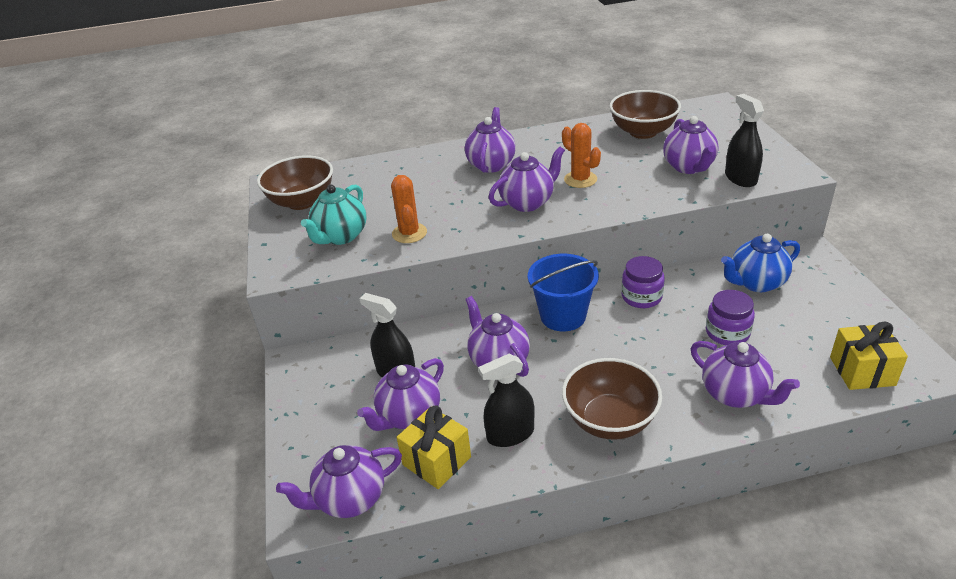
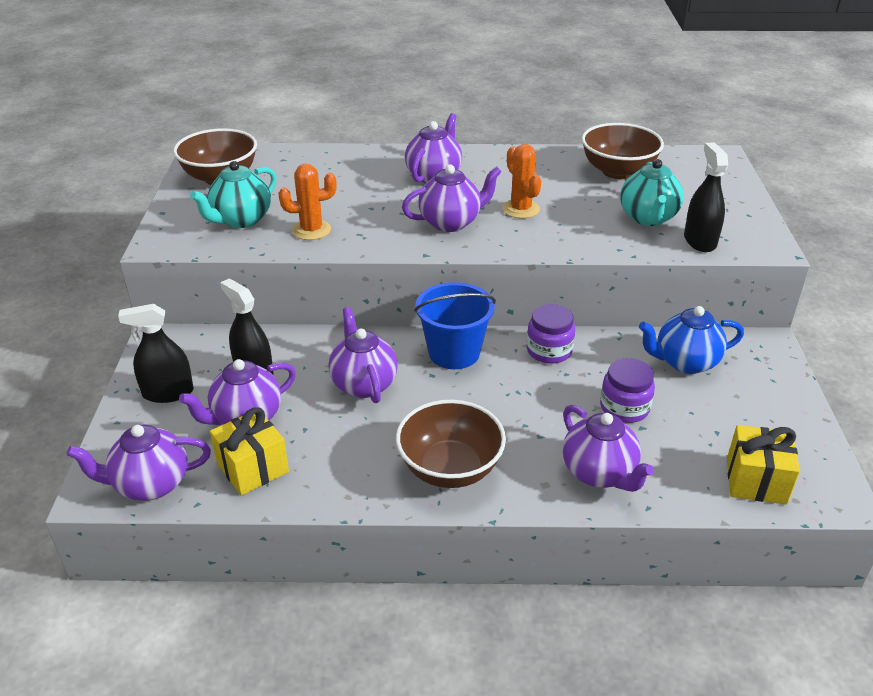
camera: 10 degrees right, 0 degrees up
orange cactus [391,175,427,243] -> orange cactus turned 75 degrees clockwise [278,164,337,240]
black spray bottle [478,354,535,447] -> black spray bottle moved to [118,304,194,403]
purple teapot [663,116,719,174] -> turquoise teapot [620,159,684,226]

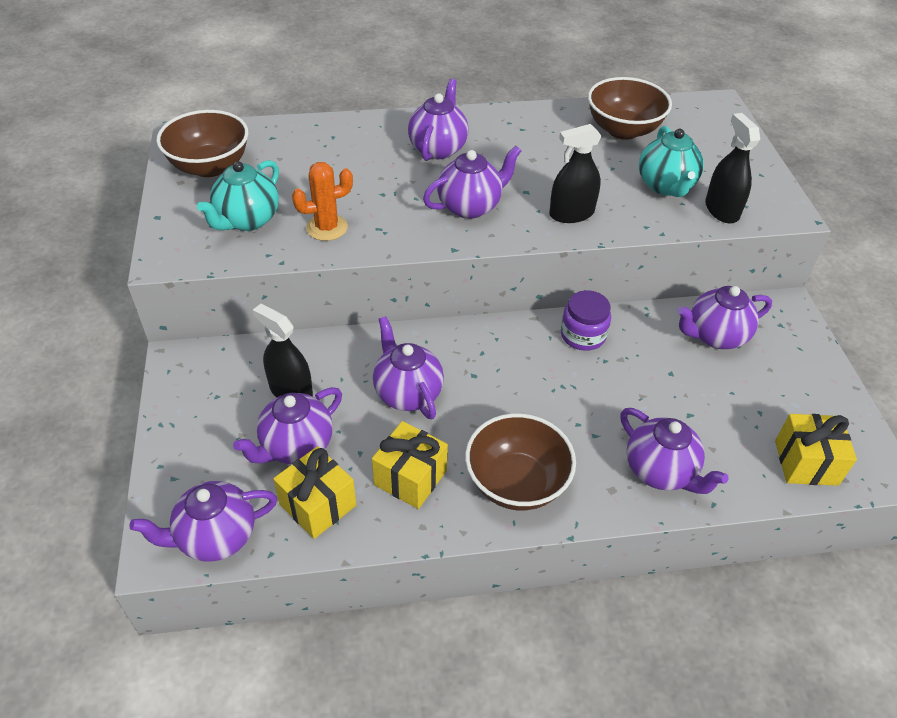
camera: 10 degrees left, 10 degrees up
black spray bottle [118,304,194,403] -> black spray bottle moved to [549,124,602,223]
blue bucket [414,282,496,369] -> none
orange cactus [502,144,541,219] -> none
purple jar [600,358,655,423] -> none
blue teapot [639,306,744,374] -> purple teapot [677,286,772,349]
none -> yellow gift [372,421,448,509]

